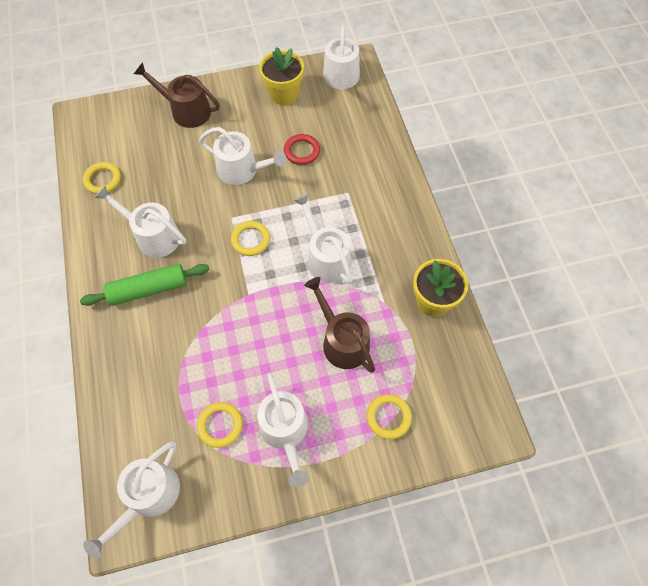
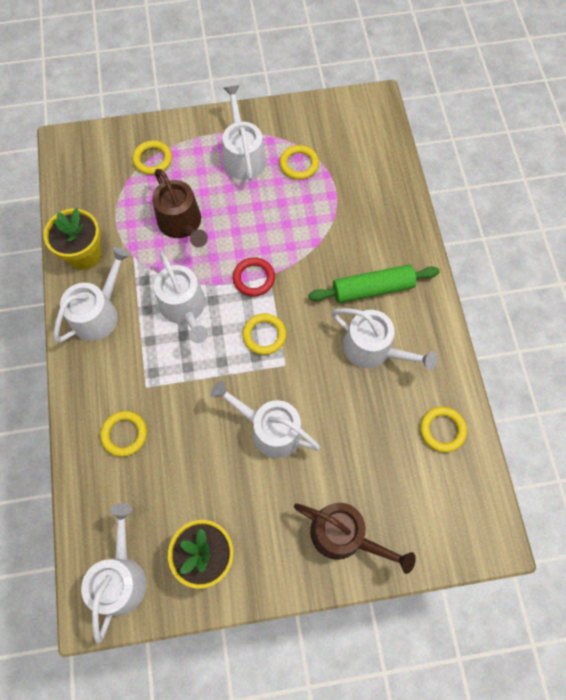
camera: 175 degrees left, 5 degrees up
white watering can [83,441,180,559] -> white watering can moved to [54,247,130,343]
red ring [284,134,320,165] -> red ring moved to [233,257,275,297]
none -> yellow ring [100,411,147,457]

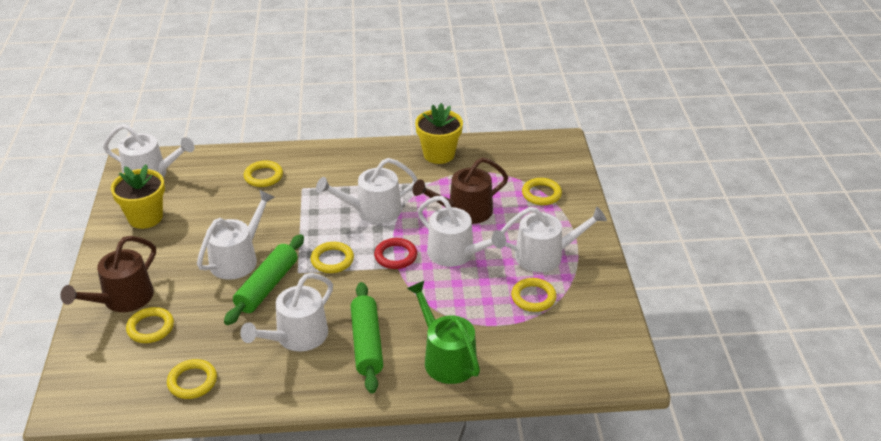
camera: 95 degrees right, 30 degrees down
white watering can [54,247,130,343] -> white watering can moved to [417,196,506,267]
none -> yellow ring [126,307,174,343]
none -> green rolling pin [224,234,304,325]
none -> green watering can [407,281,480,384]

